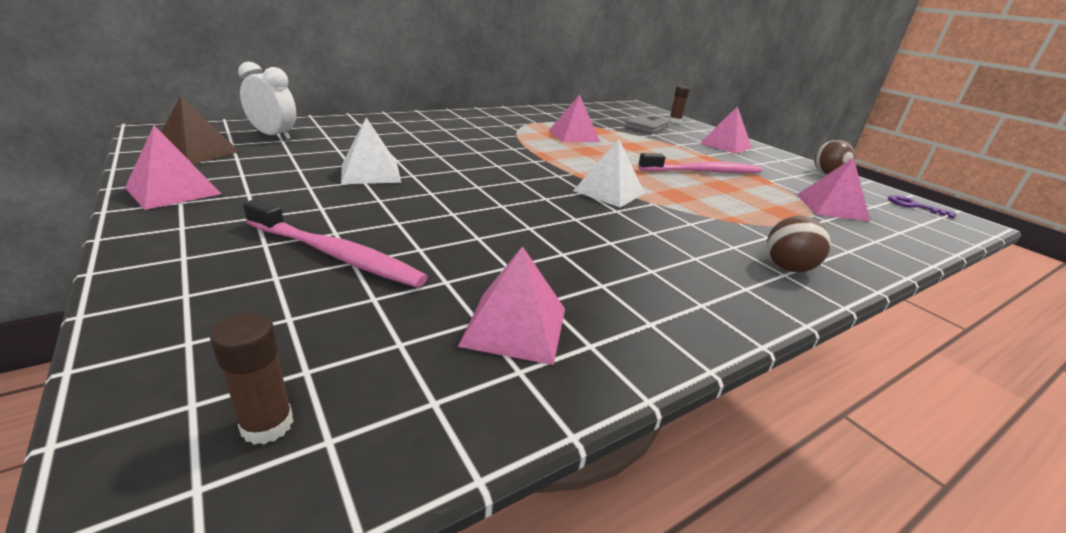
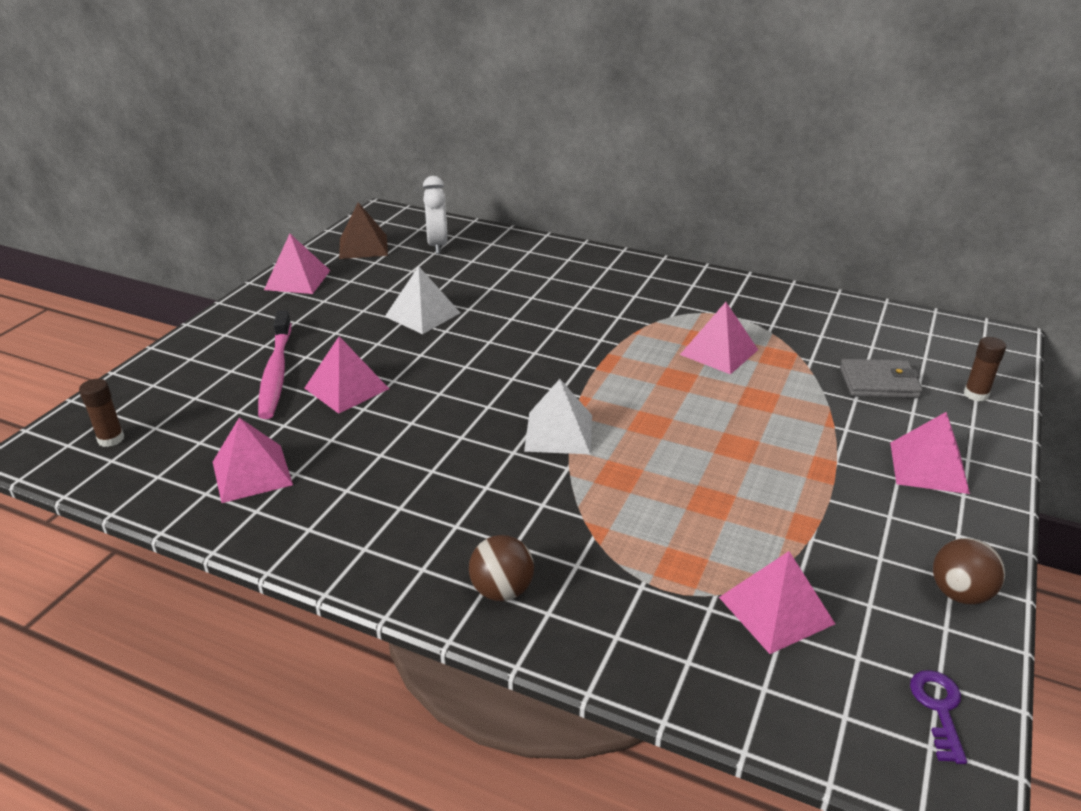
camera: 60 degrees right, 5 degrees up
pink toothbrush [638,153,762,173] -> none
none -> pink pyramid [305,336,389,414]

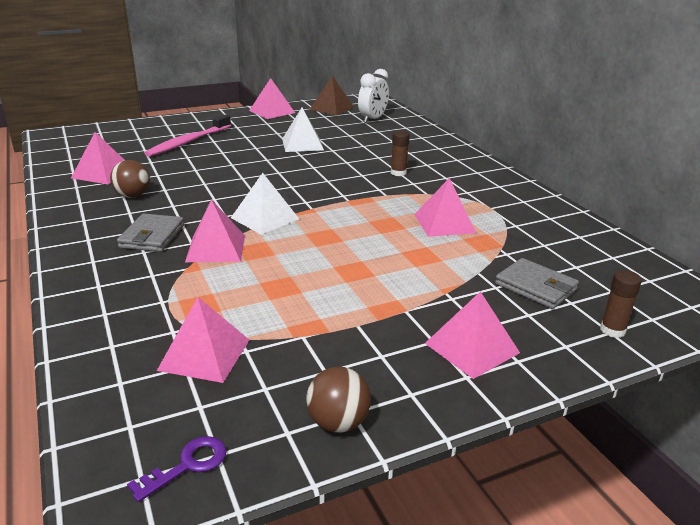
camera: 40 degrees right, 5 degrees down
brown glue stick [79,379,124,447] -> brown glue stick moved to [391,130,410,176]
pink pyramid [305,336,389,414] -> pink pyramid moved to [185,200,245,262]
brown ball [469,535,534,601] -> brown ball moved to [110,160,150,198]
none -> grey wallet [117,214,184,252]

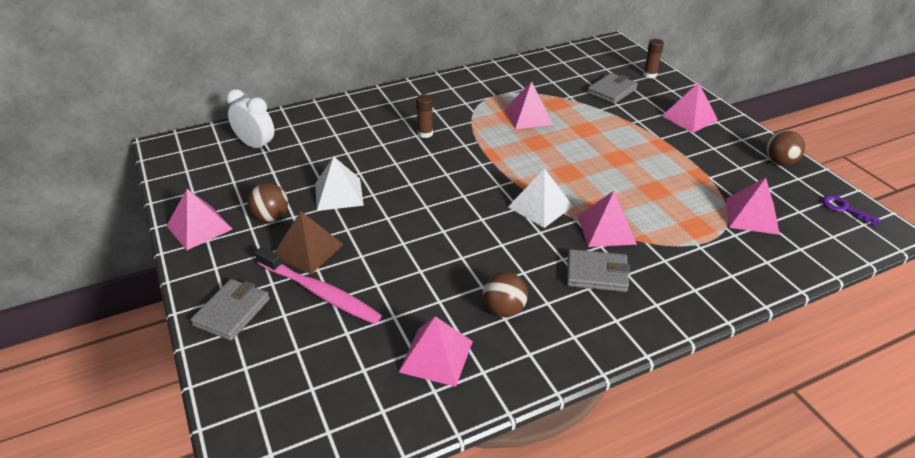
camera: 90 degrees left, 10 degrees up
brown pyramid [310,76,354,116] -> brown pyramid moved to [275,211,344,274]
none -> grey wallet [191,279,270,341]
none -> brown ball [248,183,288,222]

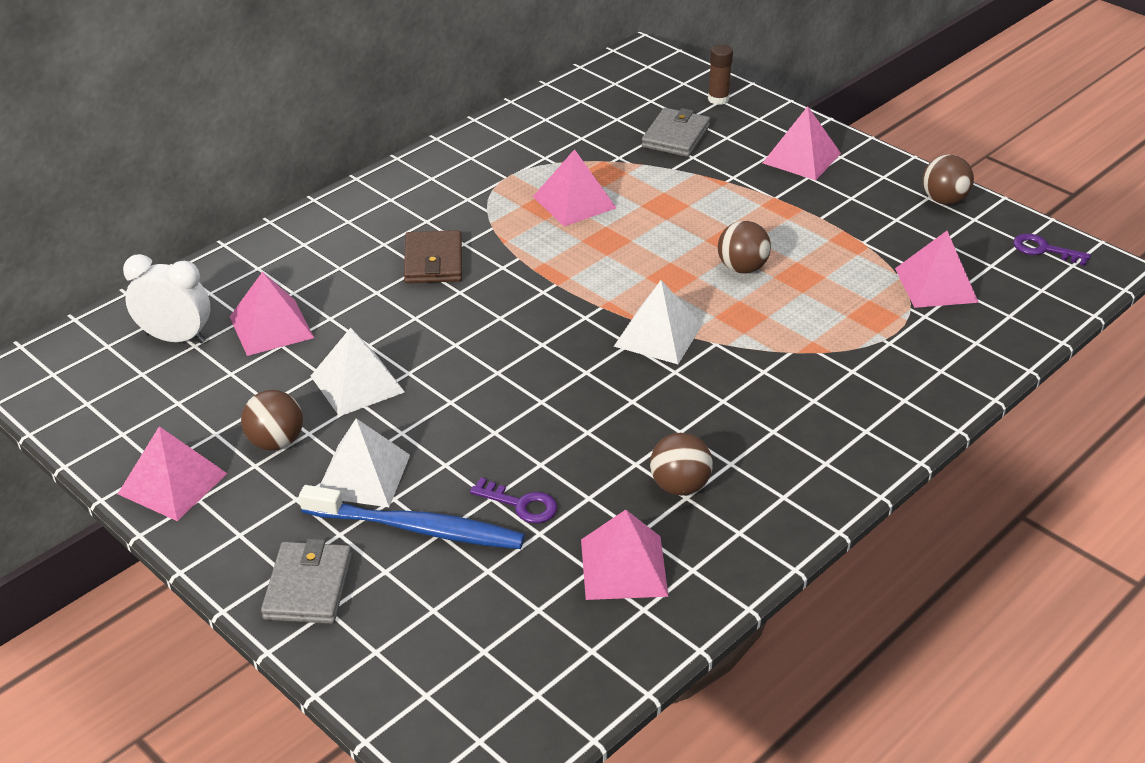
camera: 20 degrees left, 0 degrees up
pink toothbrush [255,247,382,324] -> blue toothbrush [299,485,525,549]
brown pyramid [275,211,344,274] -> white pyramid [319,418,410,507]
brown glue stick [416,94,433,138] -> brown wallet [404,230,462,283]
grey wallet [567,249,630,292] -> none
pink pyramid [578,191,637,247] -> pink pyramid moved to [230,272,314,356]
none -> purple key [470,478,557,523]
none -> brown ball [718,221,771,274]

